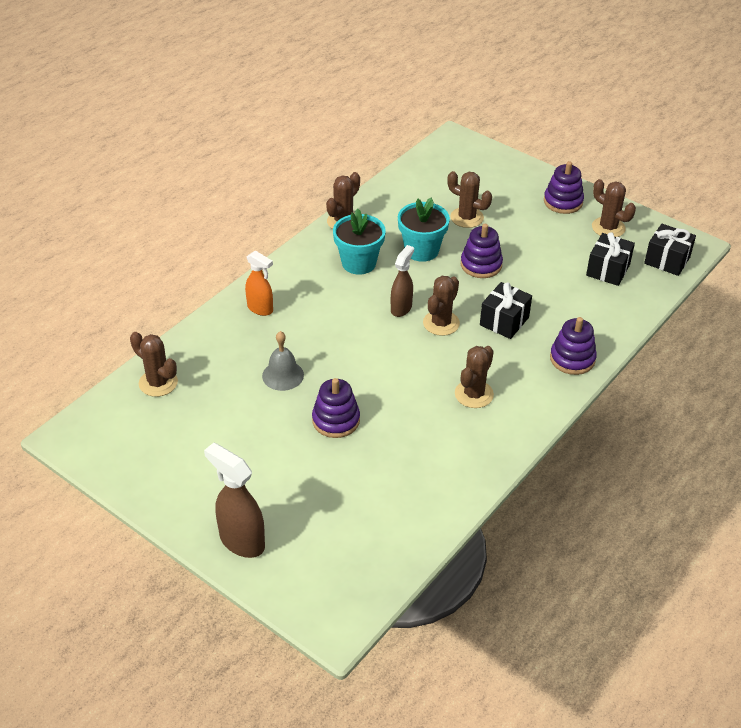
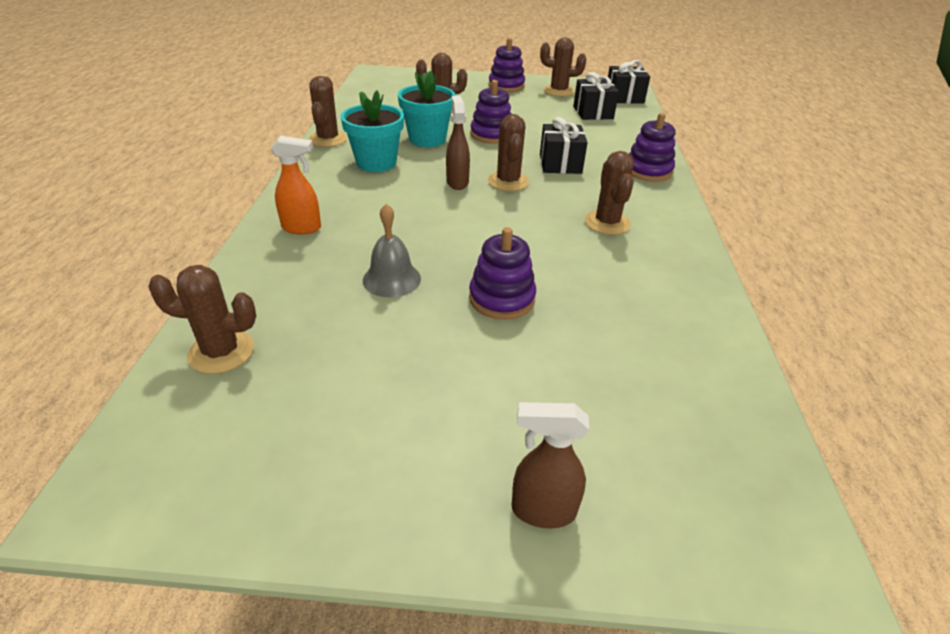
camera: 35 degrees left, 5 degrees down
brown spray bottle [204,443,265,558] -> brown spray bottle [512,402,589,528], size x0.67

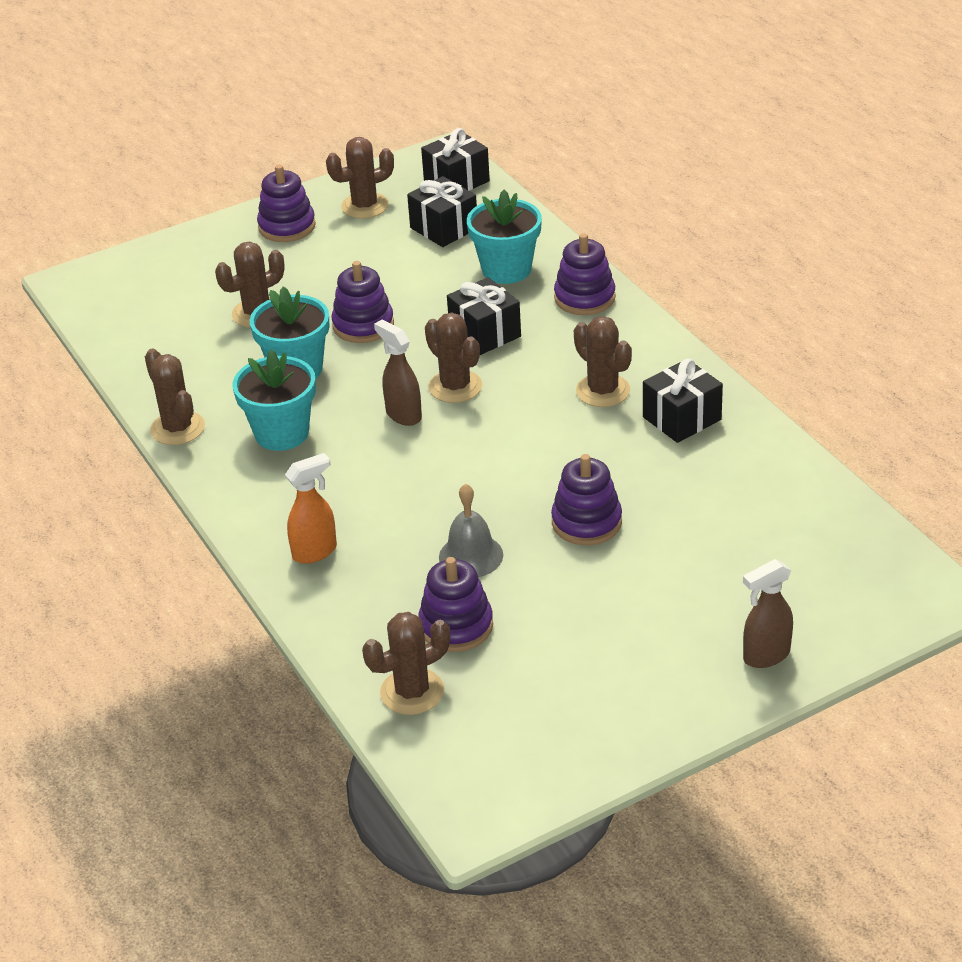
camera: 30 degrees left, 0 degrees up
none -> purple stacking toy [418,557,493,652]
none -> turquoise flower pot [467,190,542,284]
none -> black gift [643,358,723,443]

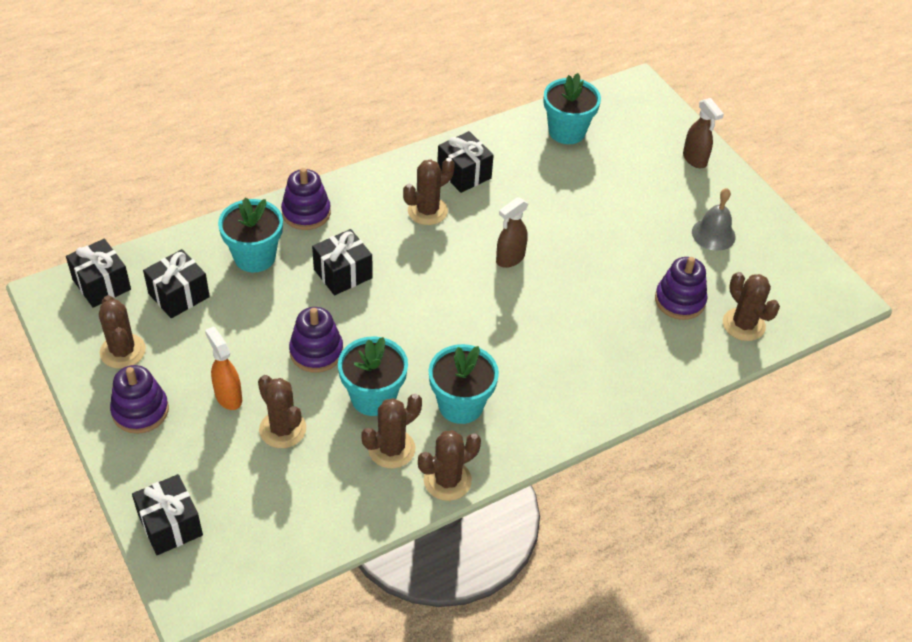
camera: 95 degrees left, 10 degrees up
orange spray bottle [285,453,337,564] -> orange spray bottle moved to [205,327,242,410]
brown spray bottle [374,319,422,426] -> brown spray bottle moved to [496,197,528,268]
brown cactus [425,313,482,403] -> brown cactus moved to [362,394,422,468]
grey bell [439,484,503,577] -> grey bell moved to [692,188,736,251]
purple stacking toy [551,454,622,545] -> none
none -> black gift [132,474,203,555]
none -> turquoise flower pot [544,73,601,144]

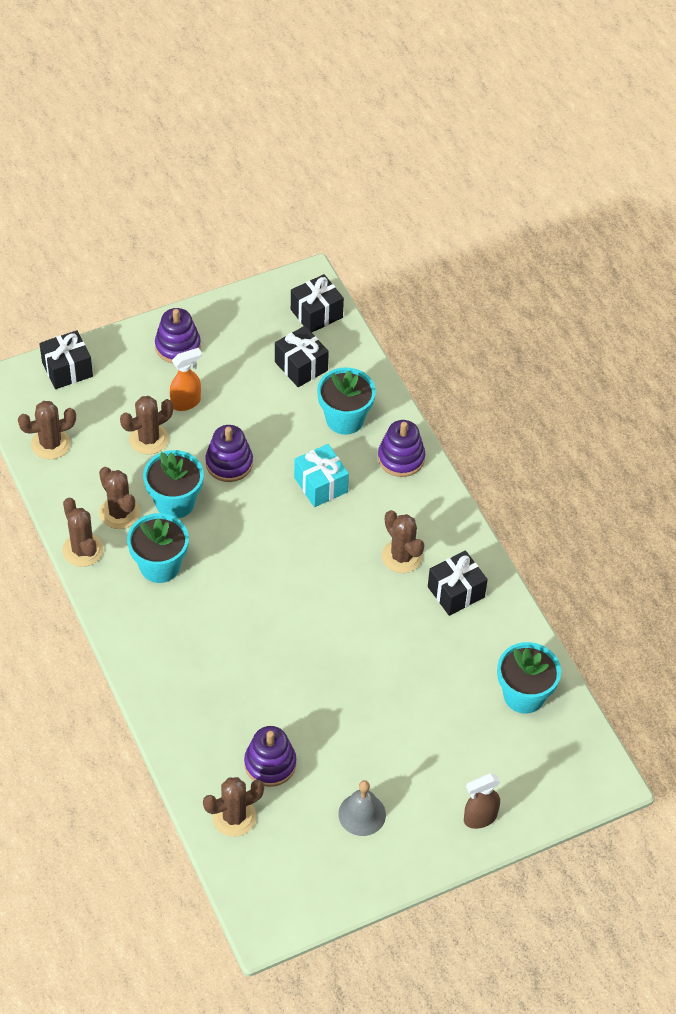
camera: 95 degrees right, 5 degrees up
brown cactus [99,295,146,369] -> brown cactus moved to [18,401,76,460]
black gift [312,229,373,295] -> turquoise gift [294,444,349,507]
brown spray bottle [496,197,528,268] -> none

